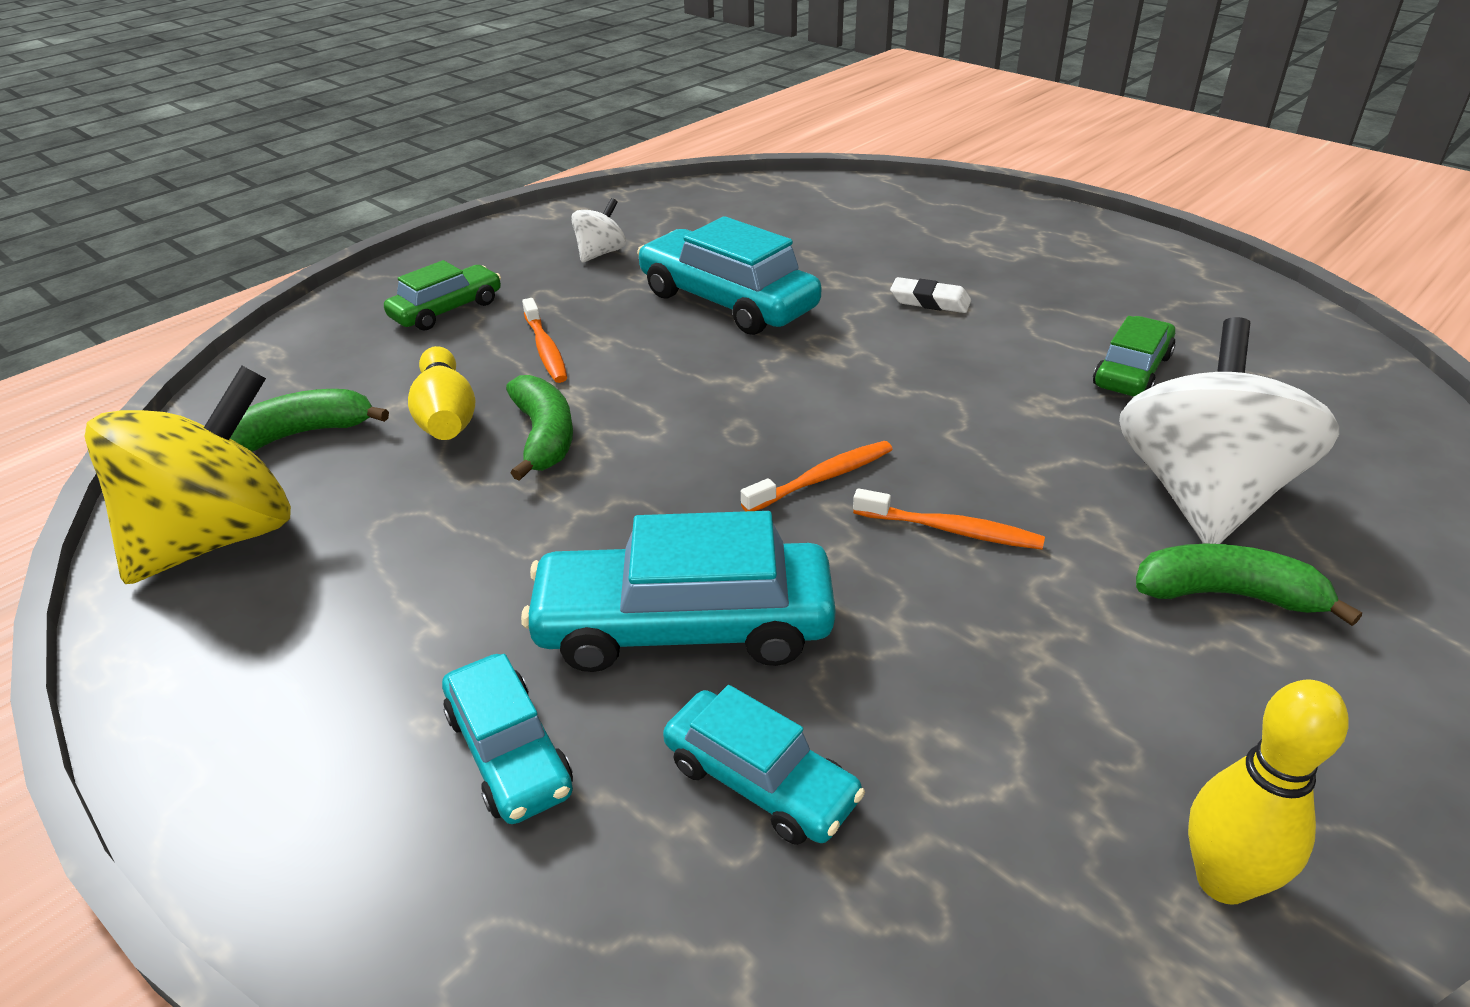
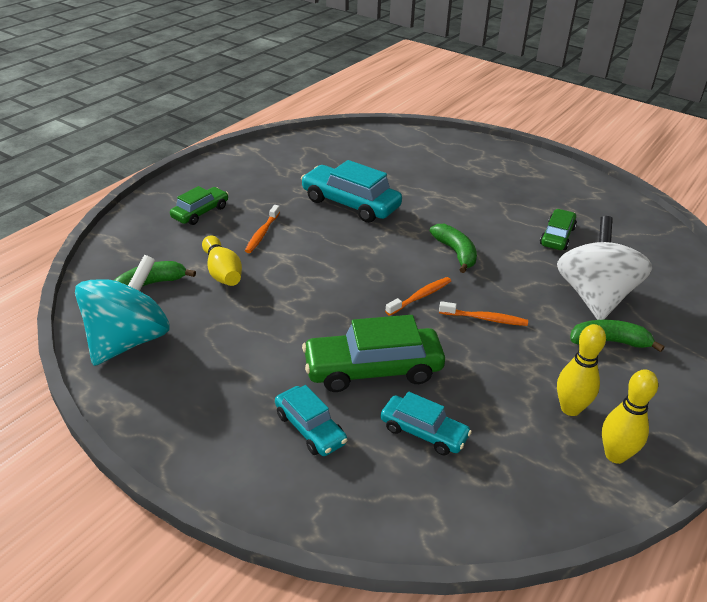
camera: 10 degrees left, 0 degrees up
yellow spinning top [85,366,291,584] -> turquoise spinning top [75,255,170,366]
green banana [506,375,573,481] -> green banana moved to [430,224,477,273]
turquoise car [521,511,836,672] -> green car [302,315,445,392]
orange toothbrush [522,298,567,383] -> orange toothbrush turned 45 degrees clockwise [245,205,280,253]
white spinning top [571,198,626,263] -> none
white eraser [890,277,971,313] -> none
none -> yellow bowling pin [557,324,606,416]

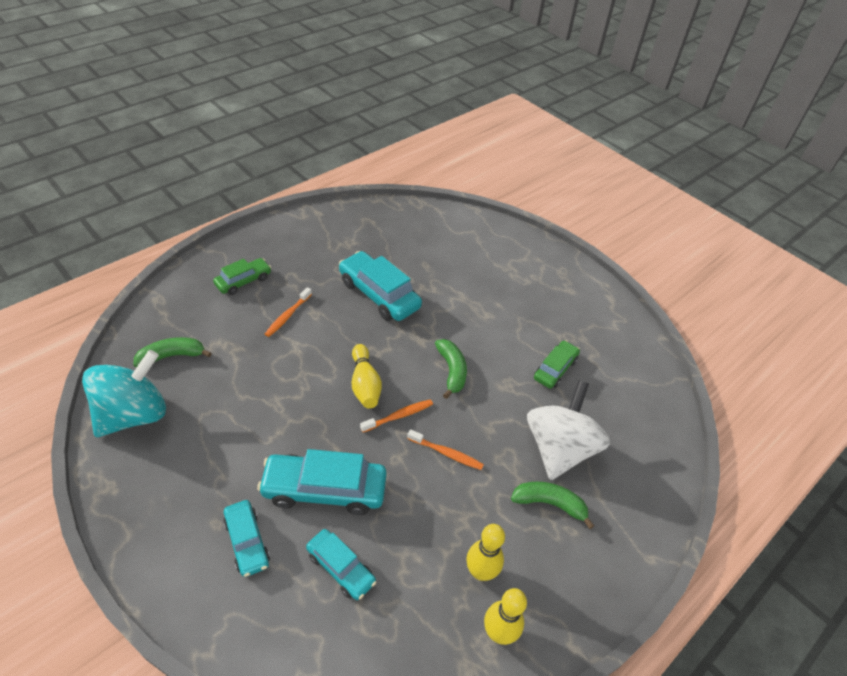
camera: 10 degrees right, 10 degrees up
yellow bowling pin [202,235,242,286] -> yellow bowling pin moved to [352,344,382,408]
green car [302,315,445,392] -> turquoise car [257,449,387,515]

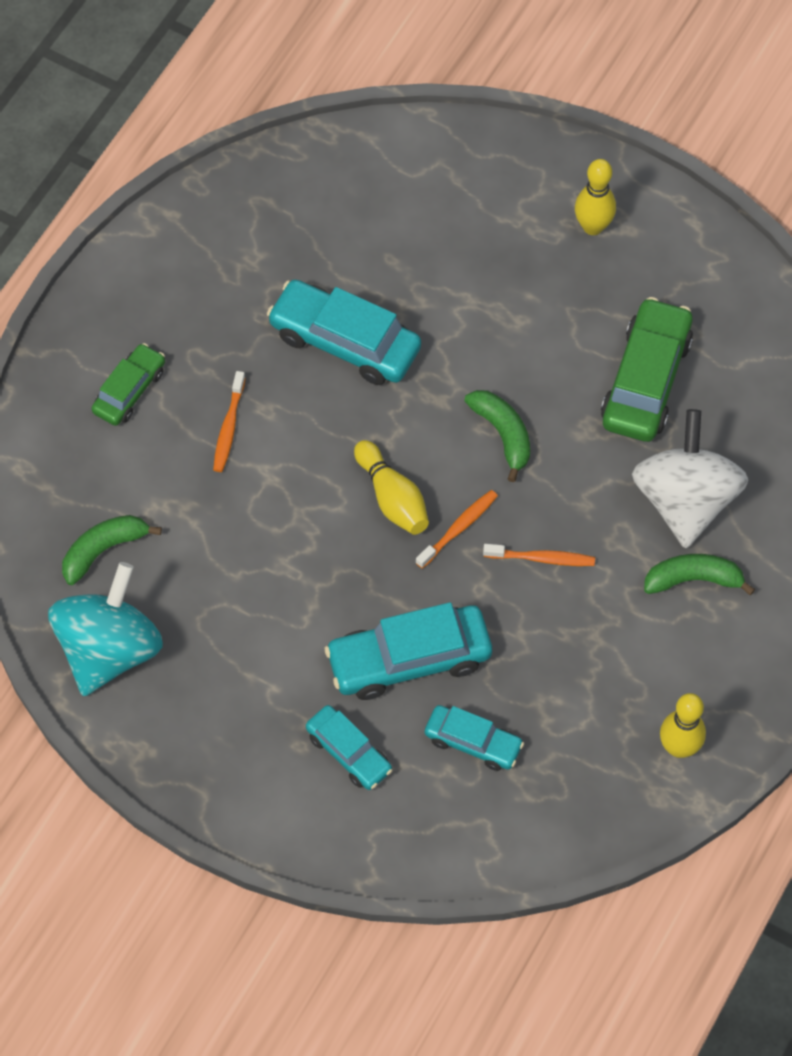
camera: 15 degrees left, 15 degrees up
yellow bowling pin [466,524,505,581] -> yellow bowling pin moved to [575,159,616,235]
green car [534,340,580,389] -> green car [601,297,693,442], size x1.69

